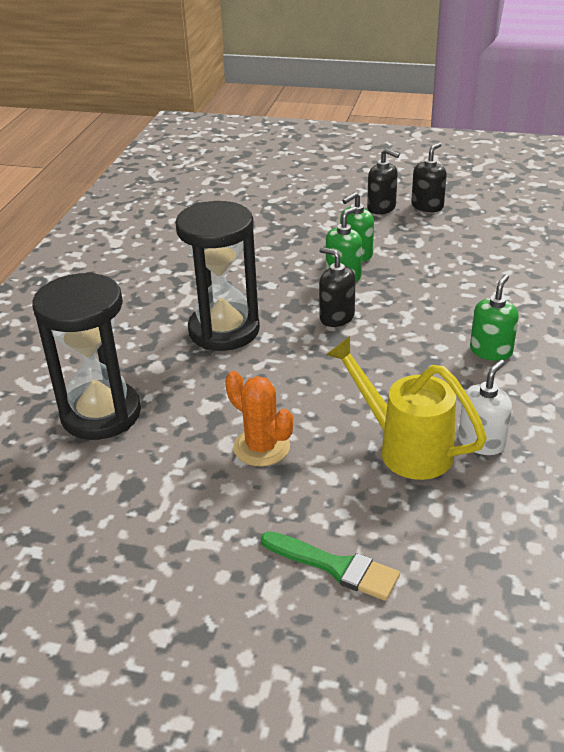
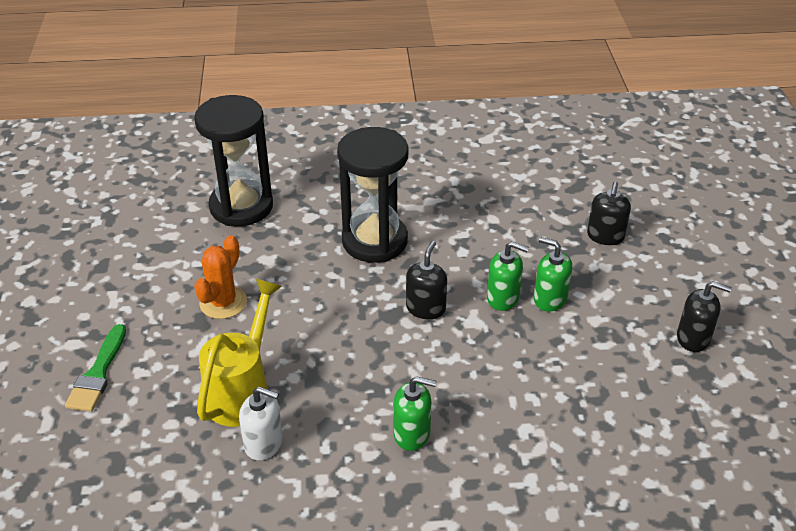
camera: 70 degrees right, 5 degrees up
black soap dispenser [367,148,400,214] -> black soap dispenser moved to [587,182,631,245]

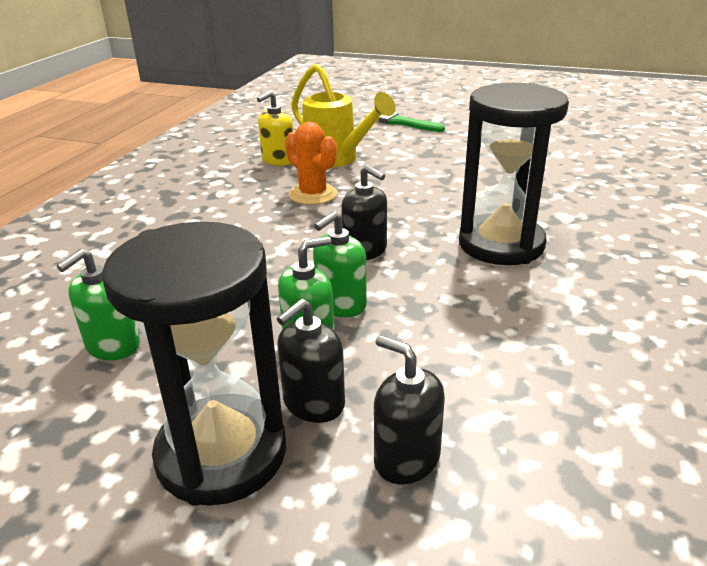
camera: 115 degrees right, 10 degrees down
black hourglass [194,95,273,226] -> black hourglass moved to [102,222,286,506]
orange cactus [194,235,247,319] -> orange cactus moved to [285,122,337,205]
white soap dispenser [239,387,283,461] -> yellow soap dispenser [257,91,293,166]
green soap dispenser [393,376,436,451] -> green soap dispenser moved to [57,249,140,360]
black soap dispenser [677,281,732,352] -> black soap dispenser moved to [277,299,345,423]

